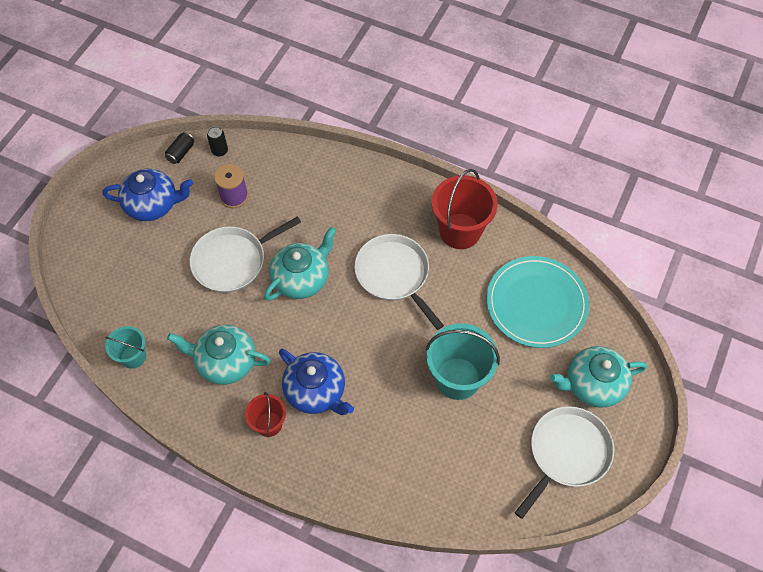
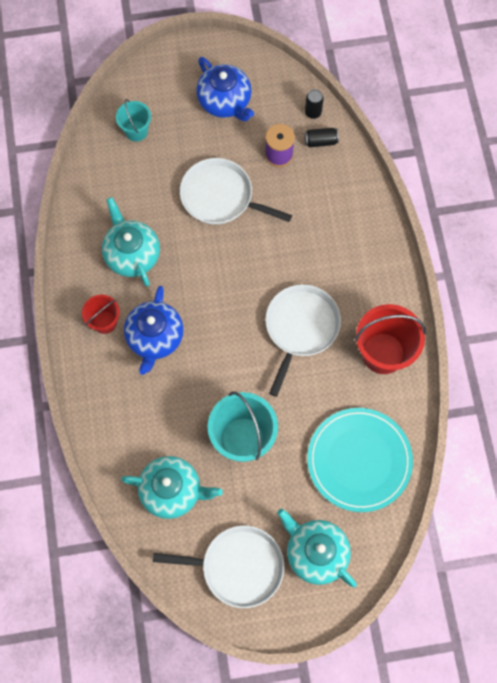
camera: 55 degrees right, 10 degrees up
turquoise bucket [105,326,146,369] -> turquoise bucket moved to [116,99,151,142]
black can [165,132,195,164] -> black can moved to [305,128,339,147]
turquoise teapot [264,227,336,301] -> turquoise teapot moved to [121,456,223,519]

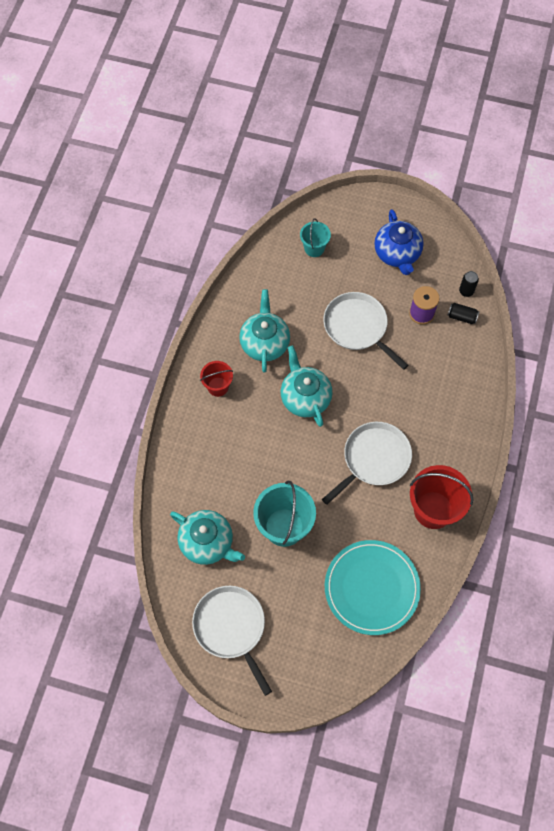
camera: 25 degrees right, 5 degrees down
blue teapot [124,286,183,375] -> none
white pan [153,526,284,608] -> white pan turned 150 degrees counterclockwise [192,586,272,696]
turquoise teapot [277,509,357,588] -> turquoise teapot moved to [281,346,332,427]

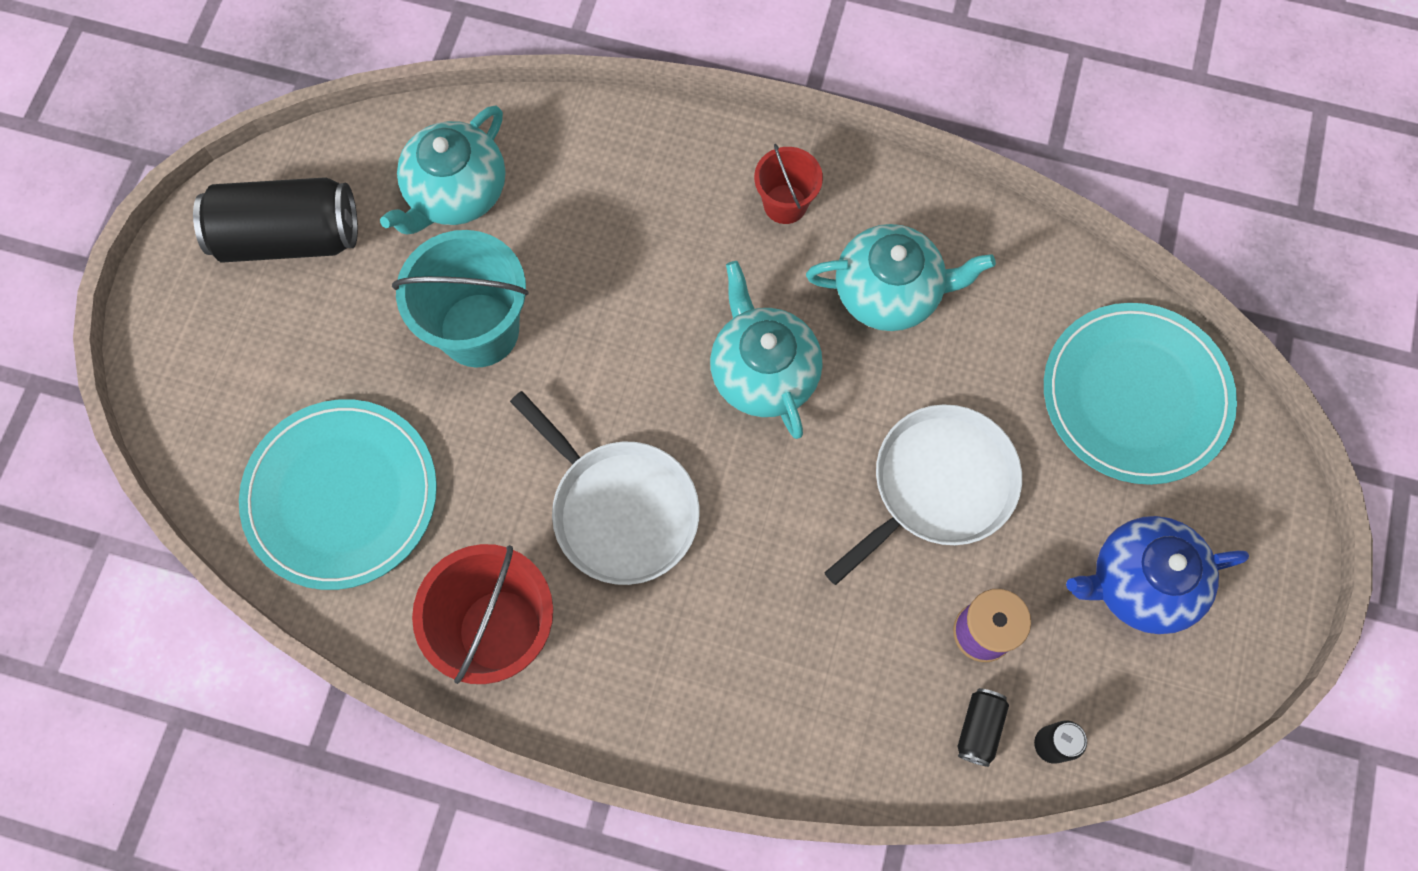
camera: 90 degrees right, 5 degrees up
white pan [192,586,272,696] -> black can [193,177,358,263]
turquoise teapot [281,346,332,427] -> turquoise teapot turned 90 degrees counterclockwise [710,261,823,439]
turquoise bucket [300,218,331,257] -> turquoise plate [1044,303,1237,485]

